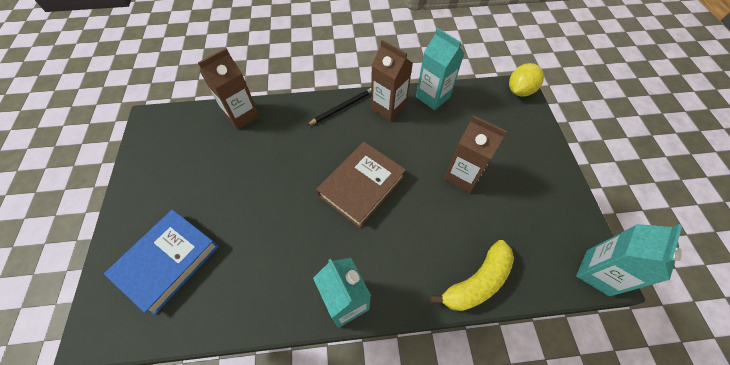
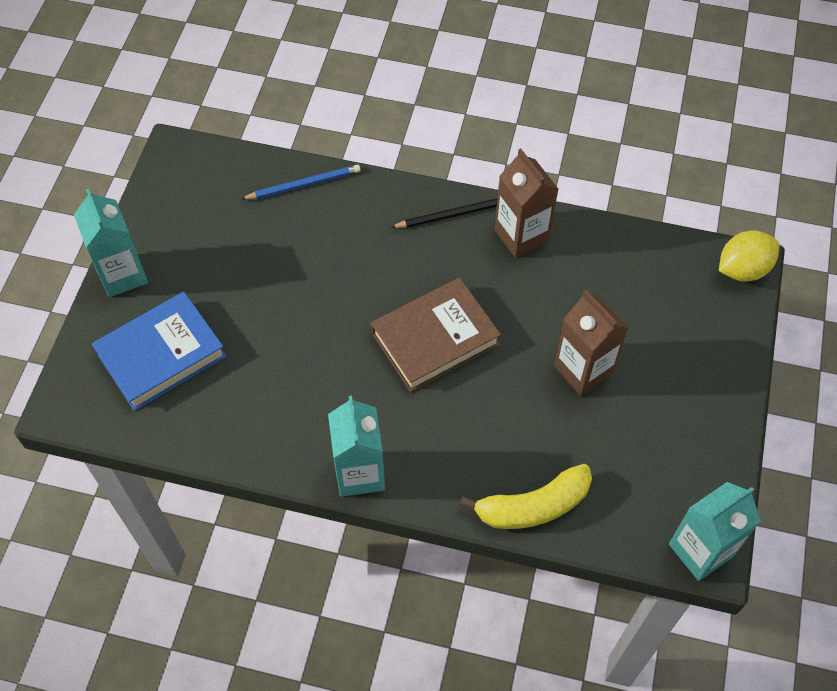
camera: 20 degrees right, 0 degrees up
brown carton [198,48,260,130] -> blue pencil [242,165,361,200]
turquoise carton [416,28,464,110] -> turquoise carton moved to [74,188,148,297]

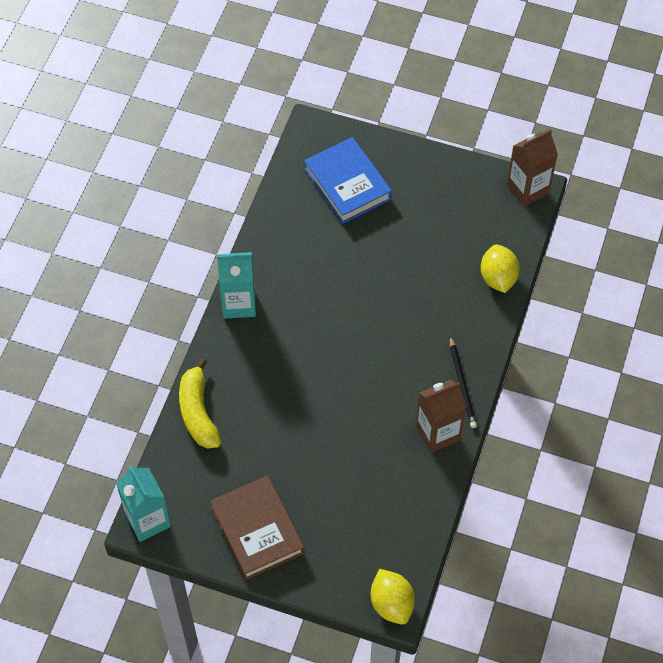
camera: 95 degrees right, 0 degrees up
turquoise carton [74,188,148,297] -> none
blue pencil [242,165,361,200] -> yellow lemon [481,244,520,293]
brown book [371,277,501,392] -> brown book moved to [210,476,305,580]
brown carton [554,290,629,396] -> brown carton moved to [507,129,558,207]

